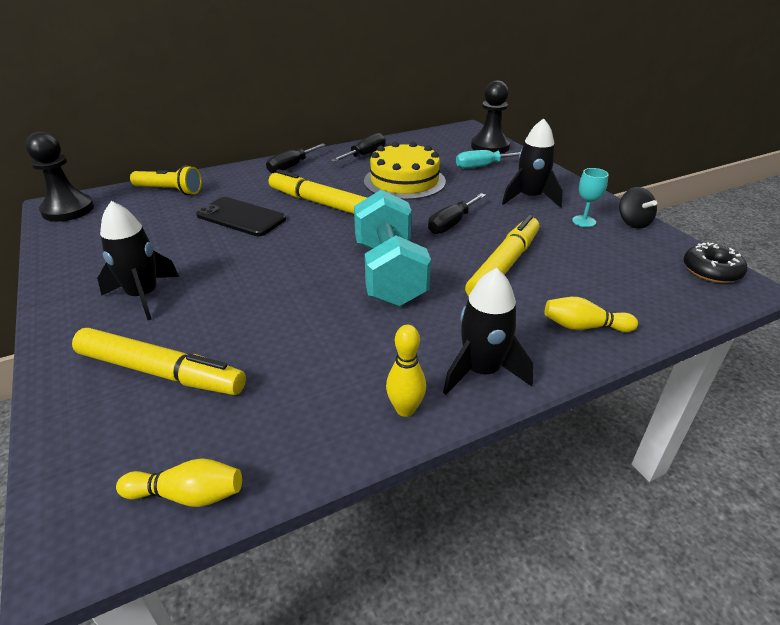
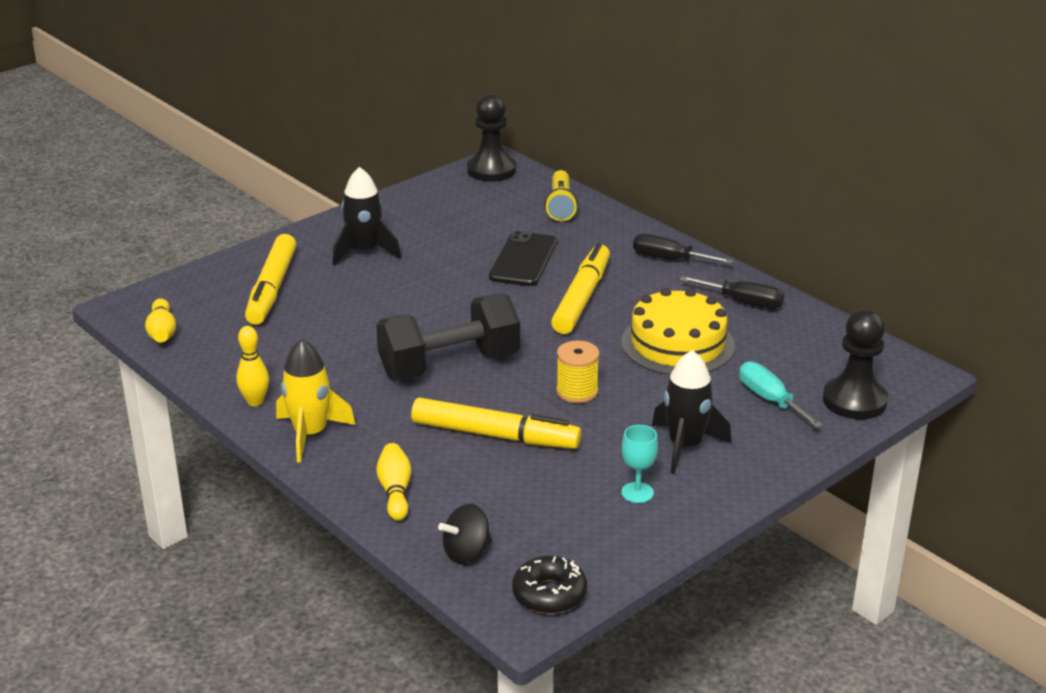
camera: 75 degrees right, 5 degrees down
turquoise dumbbell [354,190,431,307] -> black dumbbell [376,293,520,380]
black screwdriver [428,193,486,234] -> yellow spool [556,341,600,403]
black rocket [443,268,534,395] -> yellow rocket [276,339,356,463]
black spinning top [619,187,657,228] -> black spinning top moved to [438,504,492,564]

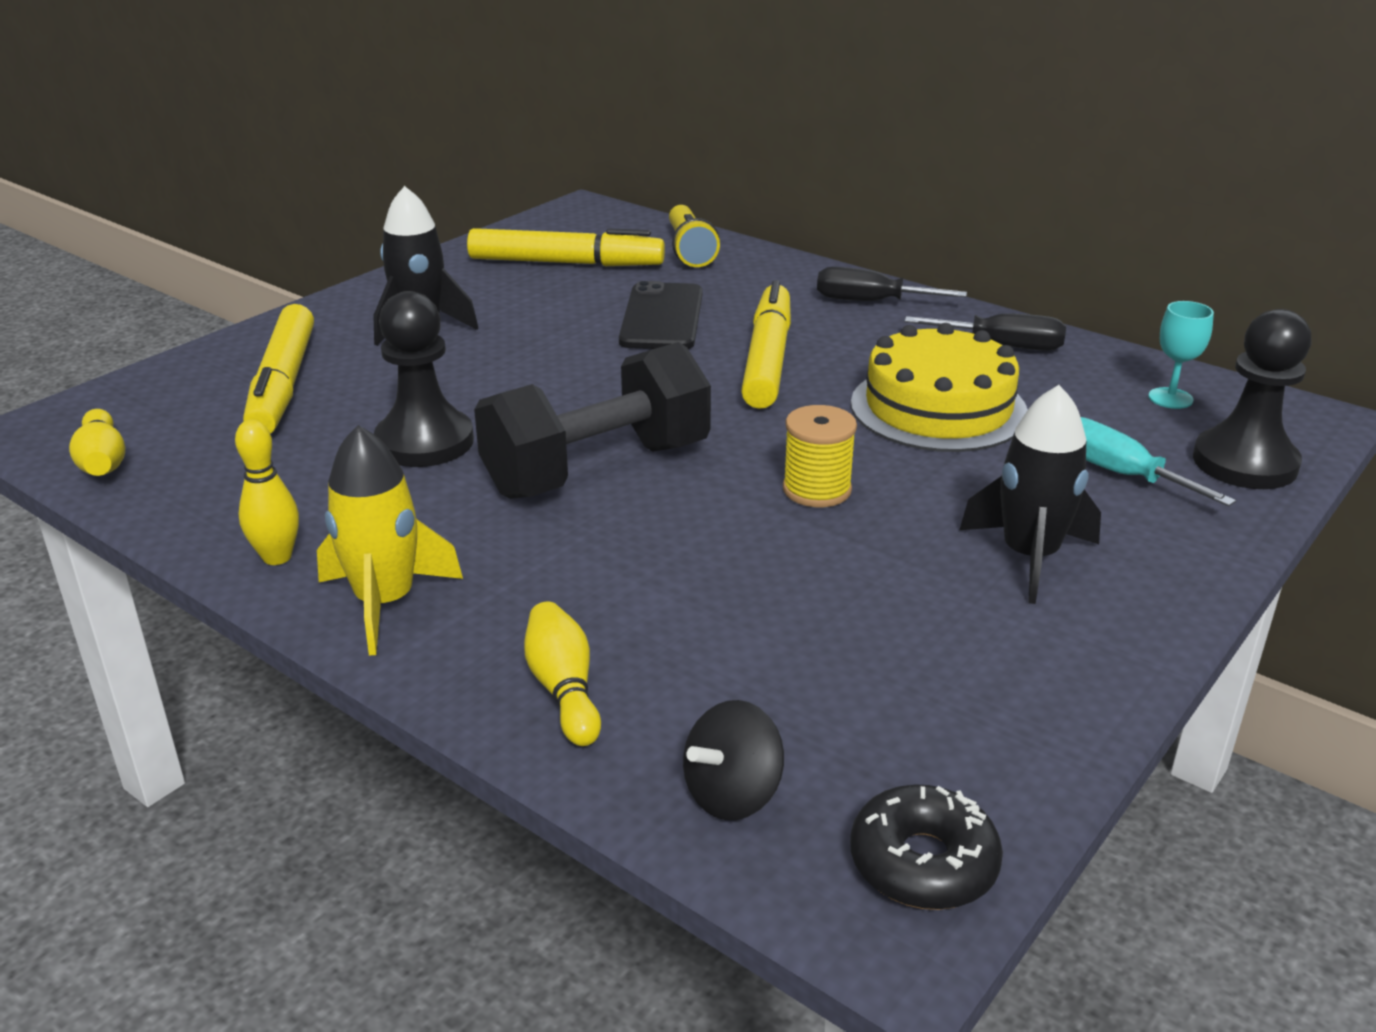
camera: 10 degrees left, 0 degrees up
yellow marker [411,398,581,449] -> yellow marker moved to [467,228,665,266]
black pawn [467,93,516,182] -> black pawn moved to [374,291,474,467]
turquoise goblet [621,425,658,503] -> turquoise goblet moved to [1148,301,1214,409]

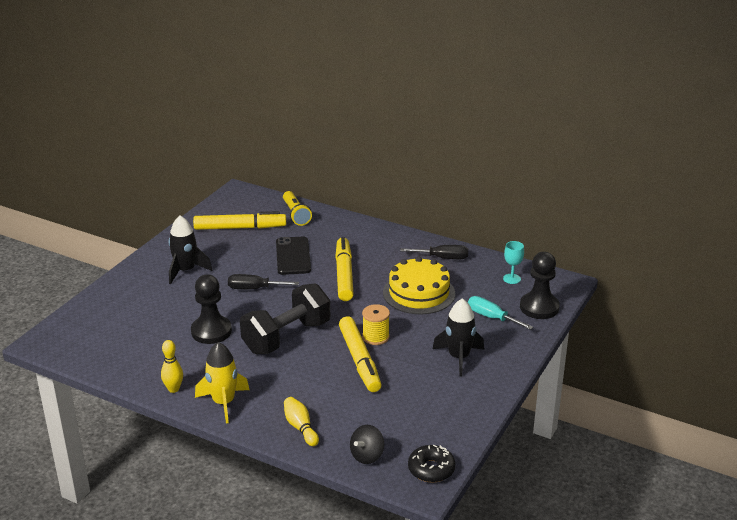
camera: 10 degrees left, 0 degrees up
yellow bowling pin [69,409,125,476] -> none
yellow marker [243,304,314,434] -> yellow marker moved to [339,316,382,392]
black screwdriver [817,267,967,301] -> black screwdriver moved to [228,274,299,289]

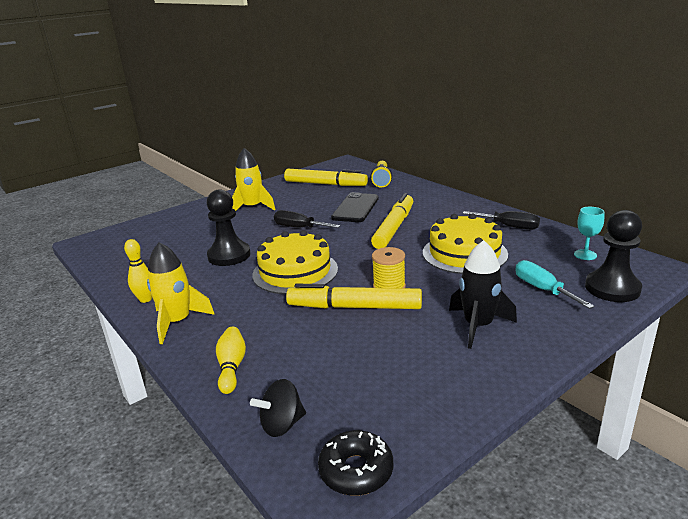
camera: 25 degrees right, 5 degrees down
black rocket [168,216,212,284] -> yellow rocket [232,148,276,211]
black dumbbell [240,283,330,354] -> yellow cake [252,230,338,294]
yellow marker [339,316,382,392] -> yellow marker turned 90 degrees clockwise [286,284,422,309]

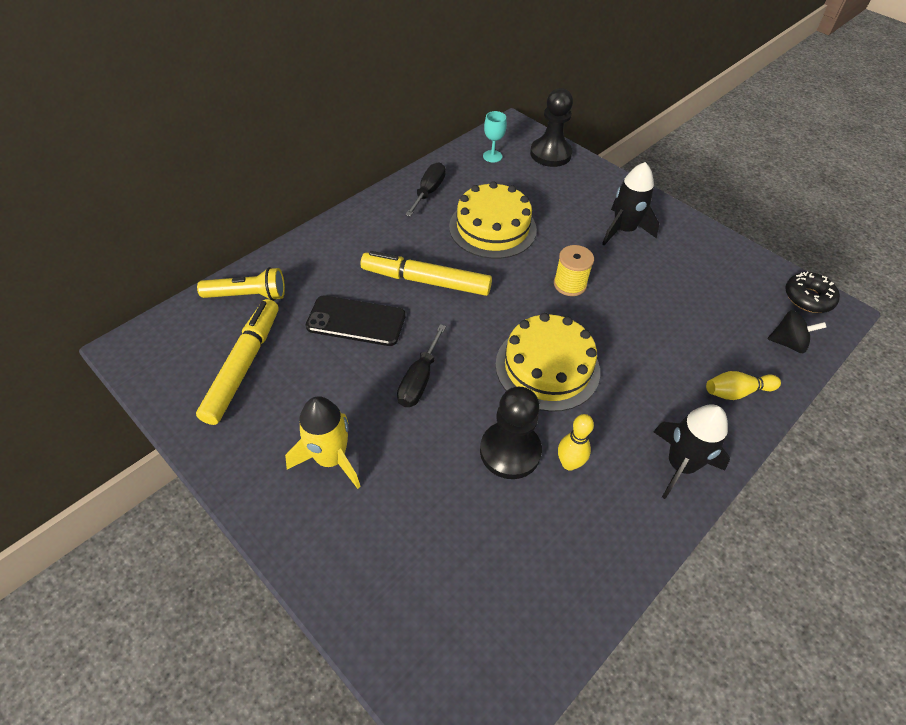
camera: 100 degrees left, 25 degrees up
yellow bowling pin [124,239,152,303] -> yellow bowling pin moved to [558,414,594,471]
yellow rocket [147,242,215,344] -> black rocket [653,404,730,499]
black spinning top [250,379,306,437] -> black spinning top turned 45 degrees counterclockwise [768,310,826,353]
yellow marker [286,284,422,309] -> none
turquoise screwdriver [515,260,595,309] -> none

